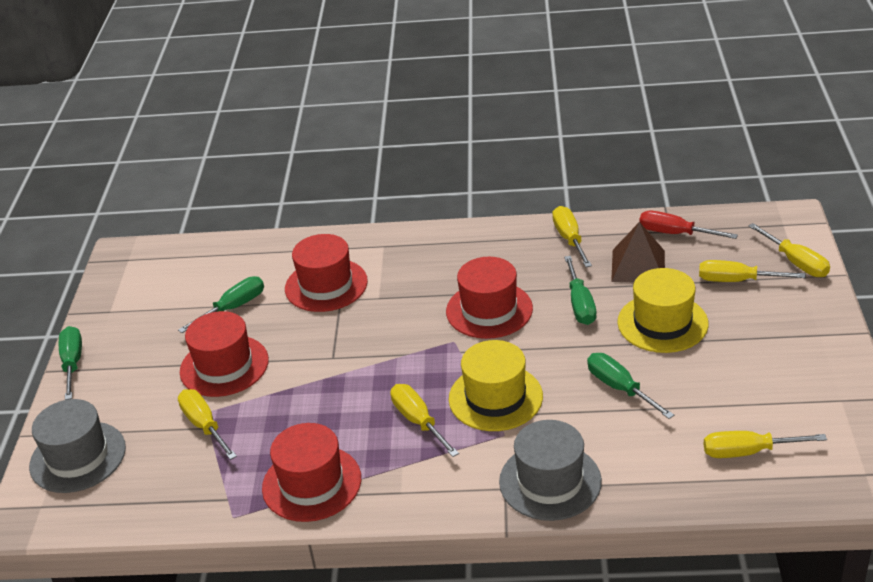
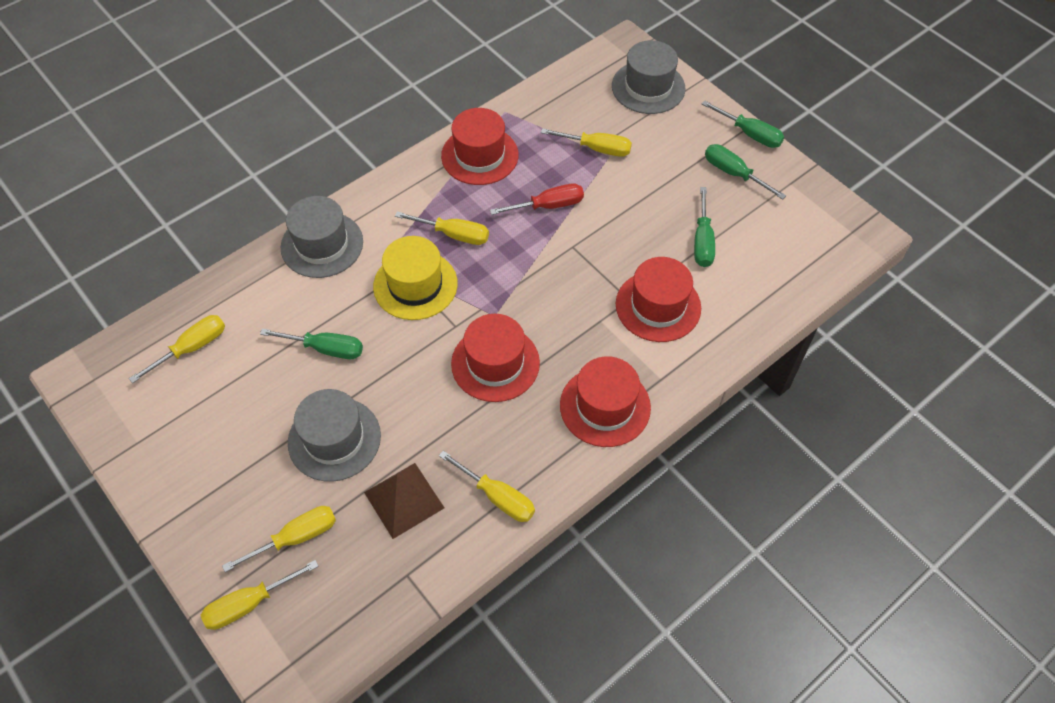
camera: 135 degrees right, 20 degrees up
red hat [180,311,269,397] -> red hat moved to [560,356,651,447]
green screwdriver [564,256,596,325] -> green screwdriver moved to [705,144,786,200]
yellow hat [617,268,709,353] -> grey hat [288,389,381,482]
red screwdriver [639,211,738,239] -> red screwdriver moved to [490,183,584,215]
yellow screwdriver [748,223,830,277] -> yellow screwdriver turned 45 degrees counterclockwise [201,560,319,630]

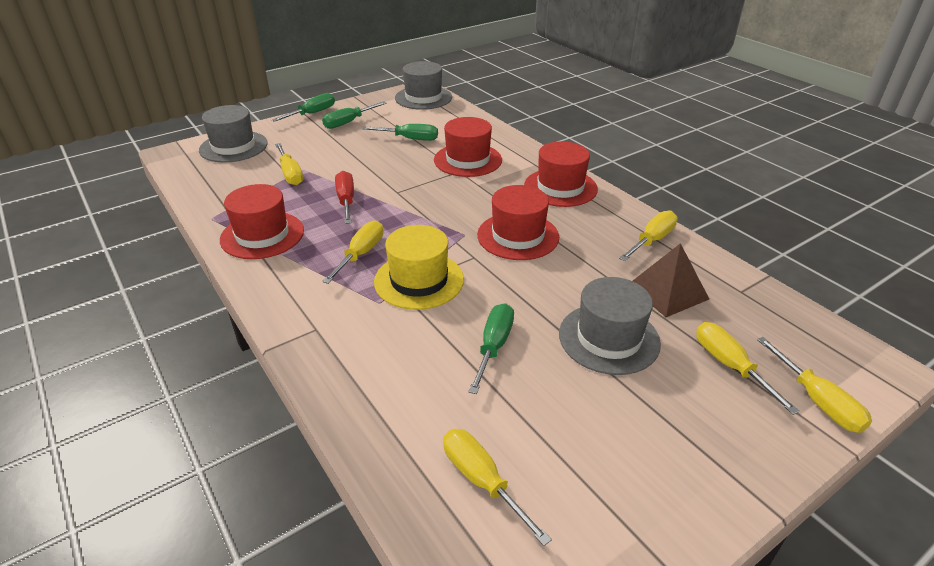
camera: 85 degrees left, 20 degrees down
grey hat [281,196,363,278] -> grey hat moved to [395,61,452,110]
yellow screwdriver [541,128,632,157] -> yellow screwdriver turned 135 degrees clockwise [275,143,303,185]

